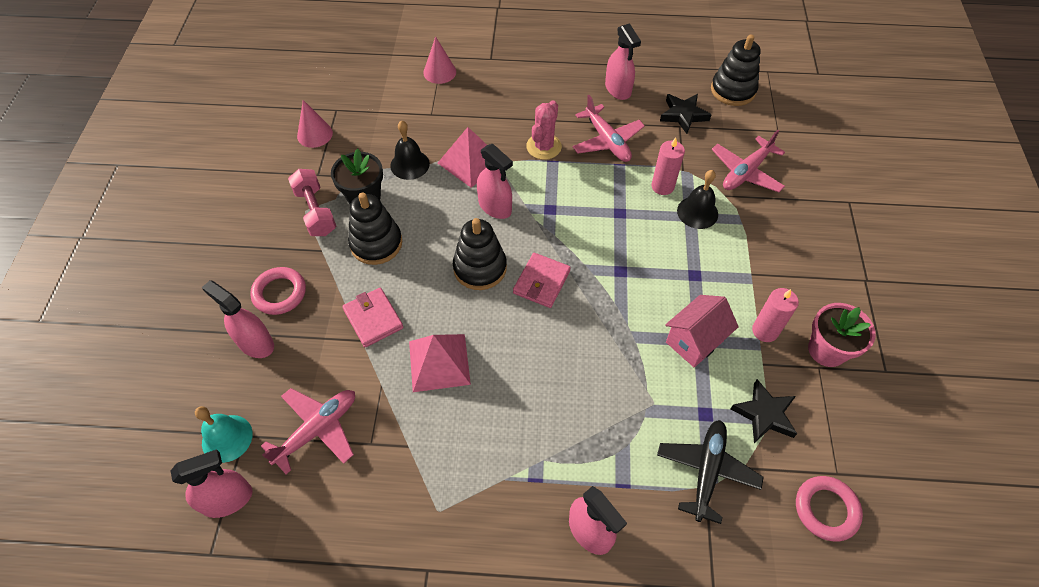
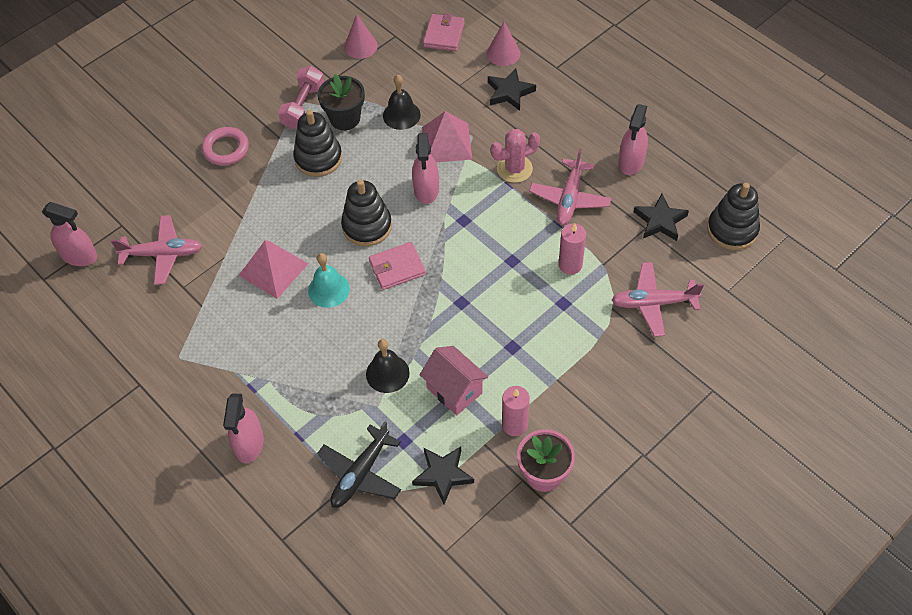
camera: 45 degrees right, 0 degrees up
turquoise bell [195,406,253,463] -> turquoise bell moved to [308,253,350,308]
pink spray bottle [202,280,274,358] -> none
pink wallet [342,288,403,347] -> pink wallet moved to [423,13,465,51]
black plane [657,420,764,524] -> black plane turned 150 degrees clockwise [317,421,401,508]
pink house [665,295,739,367] -> pink house turned 45 degrees clockwise [419,346,488,415]
black bell [677,170,718,229] -> black bell moved to [366,339,410,393]
pink ring [796,476,863,541] -> none
none -> black star [488,68,536,111]

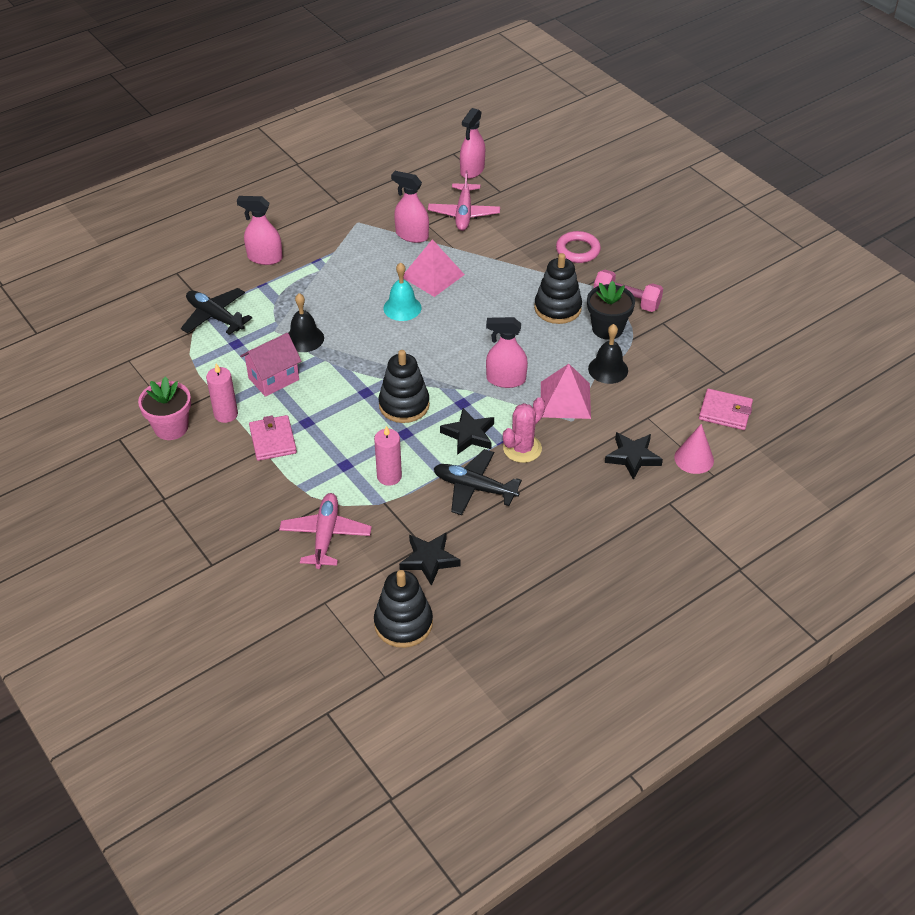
camera: 95 degrees right, 10 degrees down
black stacking toy [341,180,392,246] -> black stacking toy moved to [379,350,430,423]
pink cone [344,14,378,59] -> none
pink wallet [369,242,426,290] -> pink wallet moved to [249,415,297,461]
black star [412,446,474,504] -> black star moved to [440,408,494,455]
pink cactus [491,129,540,183] -> pink cactus turned 60 degrees clockwise [503,397,545,463]
pink plane [529,148,611,225] -> black plane [434,449,522,515]
pink spray bottle [618,104,648,175] -> pink spray bottle moved to [391,171,429,243]

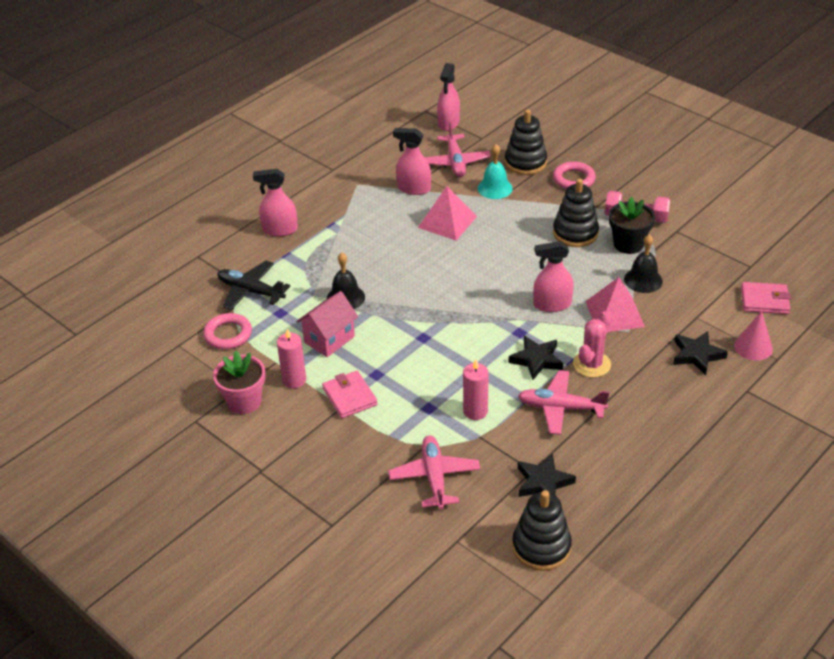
camera: 10 degrees left, 5 degrees down
black stacking toy [379,350,430,423] -> black stacking toy moved to [505,110,547,175]
turquoise bell [383,262,422,321] -> turquoise bell moved to [478,144,513,199]
black plane [434,449,522,515] -> pink plane [518,370,610,435]
none -> pink ring [203,313,252,349]

